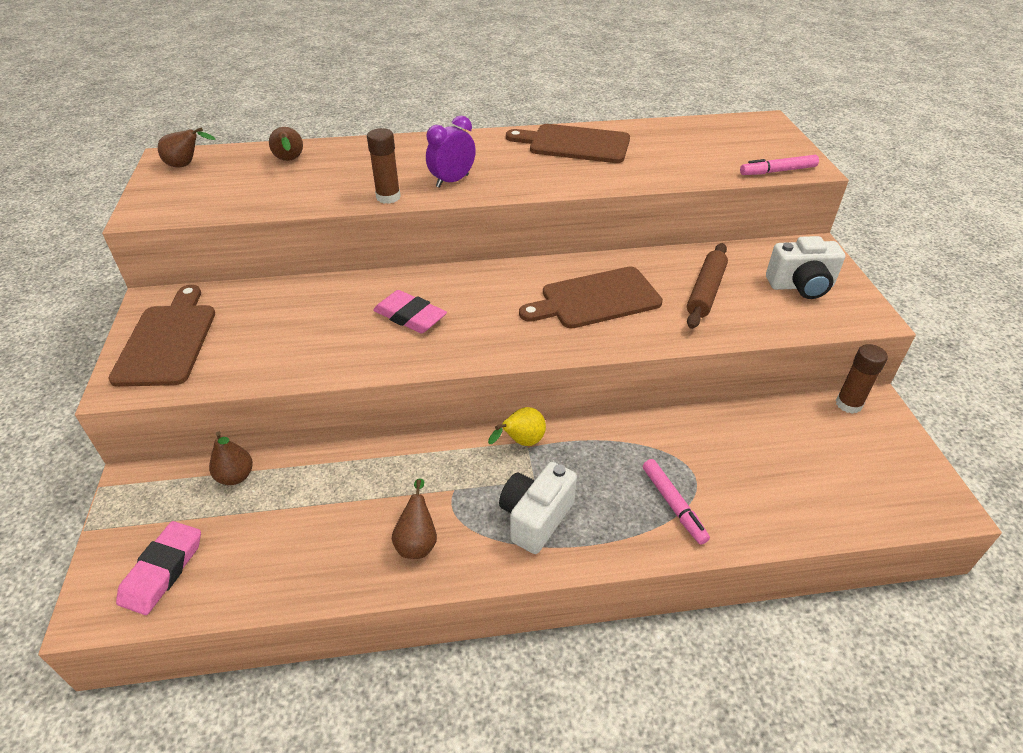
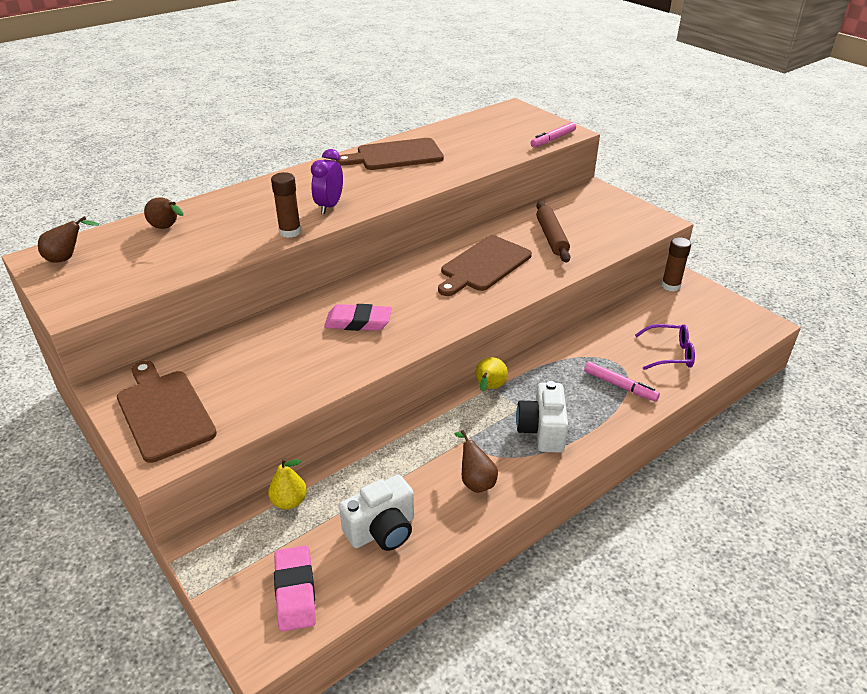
camera: 30 degrees left, 5 degrees down
brown pear [209,431,253,485] -> yellow pear [268,458,307,510]
white camera [766,236,845,299] -> white camera moved to [339,475,414,551]
none -> purple glasses [635,324,695,370]

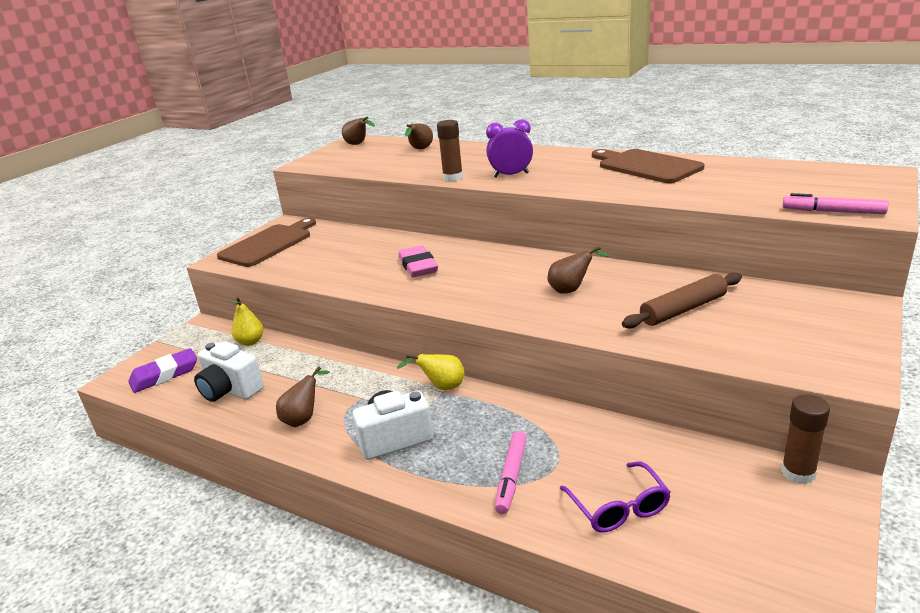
camera: 70 degrees right, 10 degrees down
pink eraser [274,545,316,632] -> purple eraser [128,348,197,393]
brown cutting board [438,235,532,296] -> brown pear [548,246,610,293]

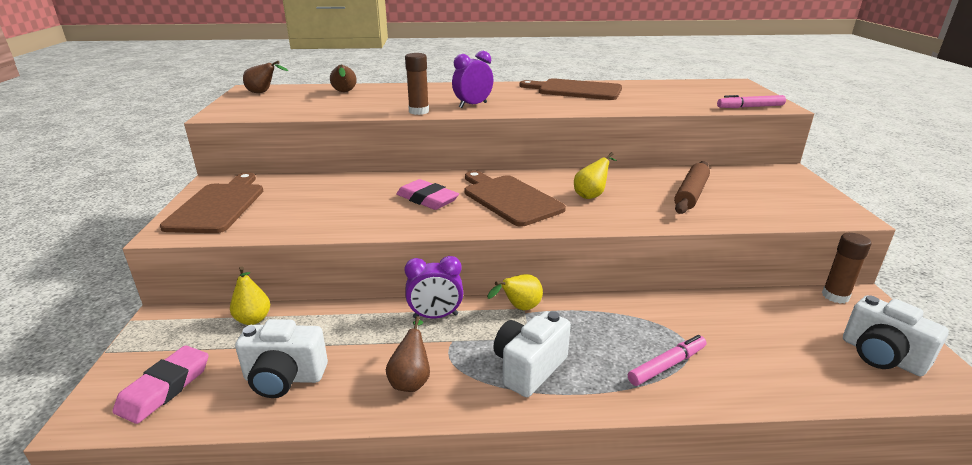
camera: 35 degrees left, 0 degrees up
purple eraser [128,348,197,393] -> pink eraser [113,345,209,424]
pink marker [495,431,527,514] -> pink marker turned 105 degrees counterclockwise [628,335,706,386]
brown pear [548,246,610,293] -> yellow pear [574,152,617,199]
purple glasses [560,462,671,532] -> none
none -> purple clock [404,256,463,318]
none -> brown cutting board [464,171,566,227]
none -> white camera [843,295,949,376]

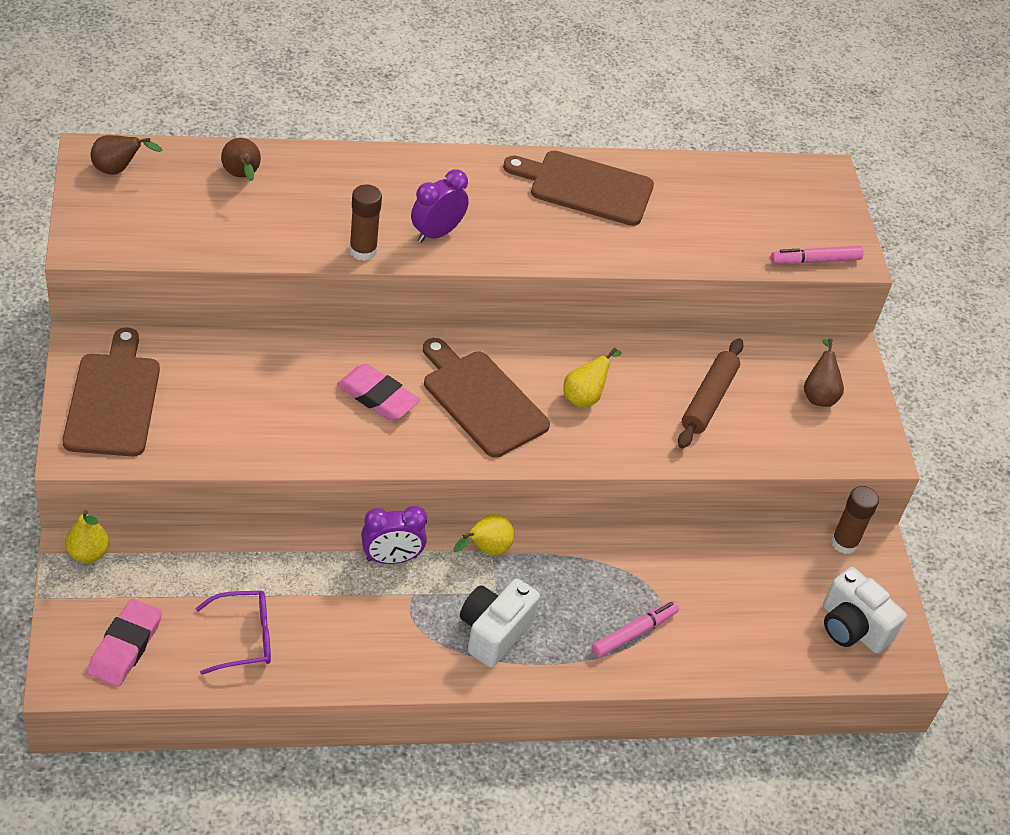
camera: 10 degrees left, 20 degrees up
yellow pear [230,267,270,325] -> yellow pear moved to [65,510,109,563]
white camera [235,319,328,398] -> purple glasses [195,590,271,675]
brown pear [386,316,430,392] -> brown pear moved to [804,339,844,407]

